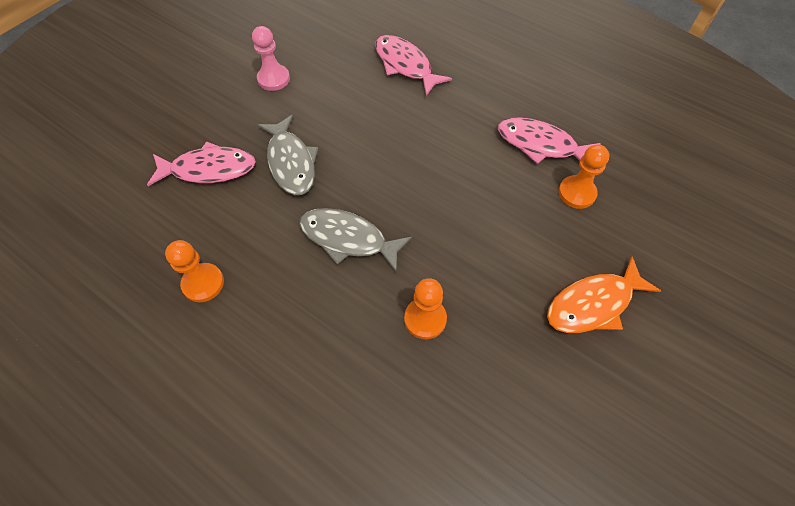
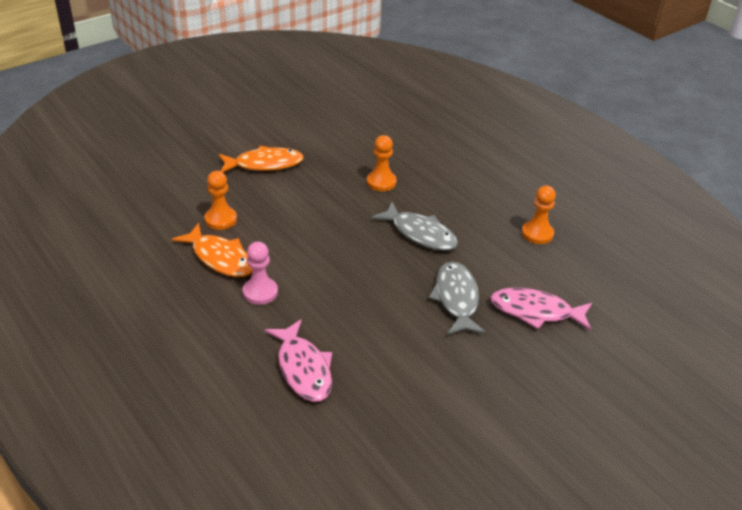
camera: 165 degrees left, 20 degrees down
pink pawn [252,26,290,91] -> pink pawn moved to [243,242,278,305]
pink fish [498,117,601,164] -> orange fish [172,223,252,277]

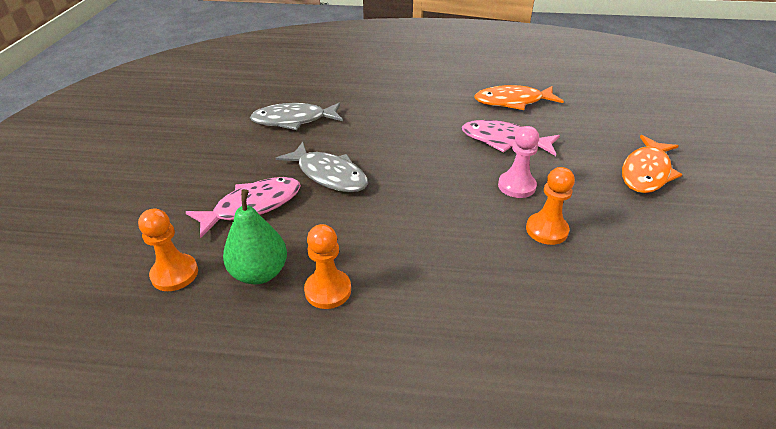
camera: 135 degrees right, 0 degrees up
orange pawn [205,171,237,230] -> orange pawn moved to [138,208,198,291]
pink pawn [243,242,278,305] -> pink pawn moved to [498,126,539,198]
pink fish [265,319,332,402] -> pink fish moved to [462,120,560,156]
grey fish [371,202,458,251] -> grey fish moved to [250,102,343,130]
none -> green pear [223,189,287,284]

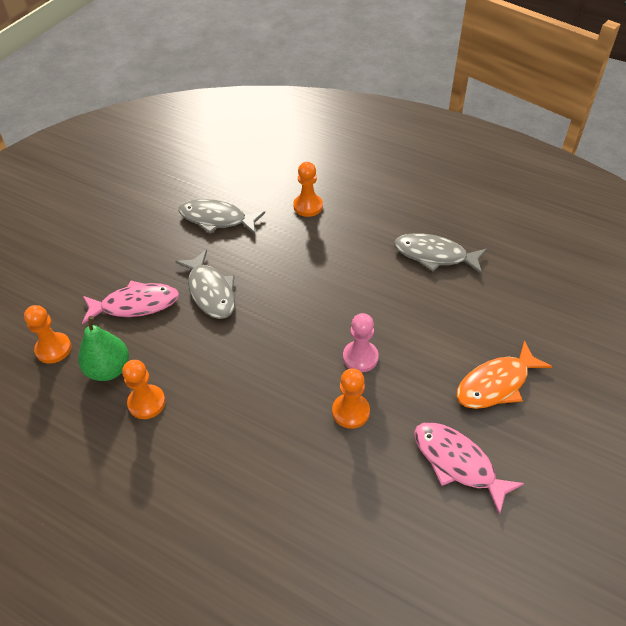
camera: 25 degrees right, 10 degrees up
pink fish [462,120,560,156] -> pink fish moved to [414,422,525,515]
orange fish [474,85,564,110] -> grey fish [394,233,487,274]
none -> orange pawn [293,162,323,217]

